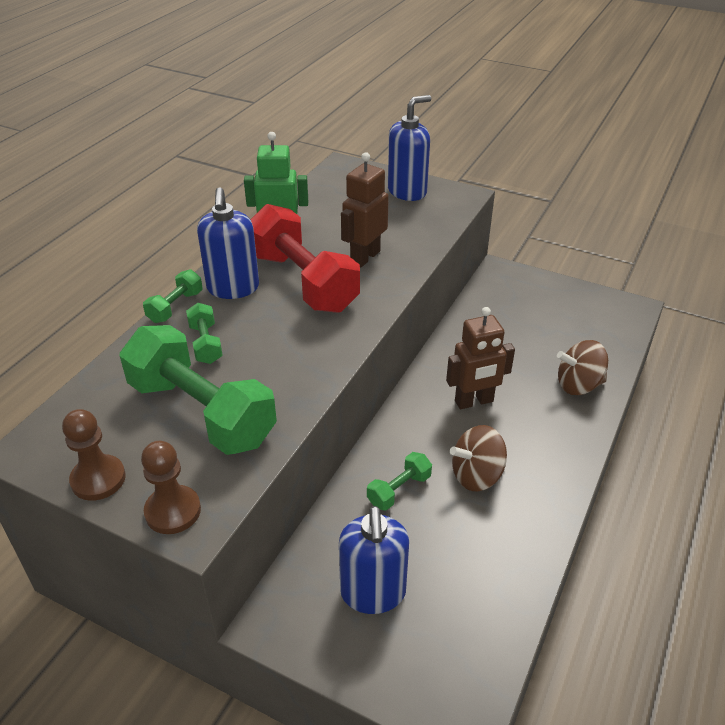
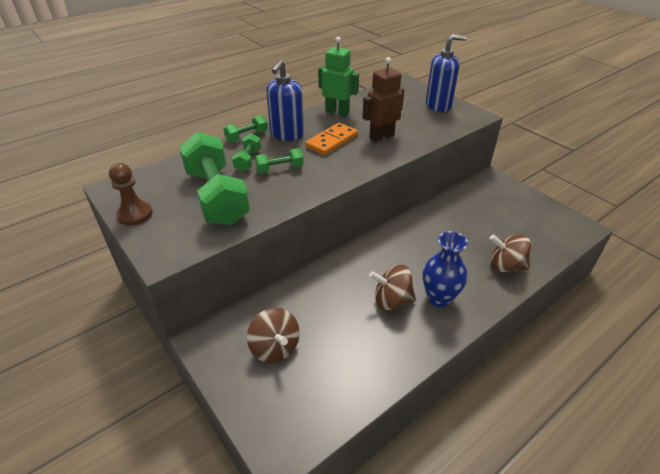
camera: 25 degrees right, 0 degrees up
brown pawn [141,441,201,534] -> none
red dumbbell [250,204,360,313] -> orange domino [305,123,358,156]
blue soap dispenser [339,506,409,614] -> brown spinning top [247,308,300,363]
green dumbbell [367,452,432,510] -> green dumbbell moved to [255,148,304,173]
brown robot [446,307,515,409] -> none
none -> blue vase [423,231,468,307]

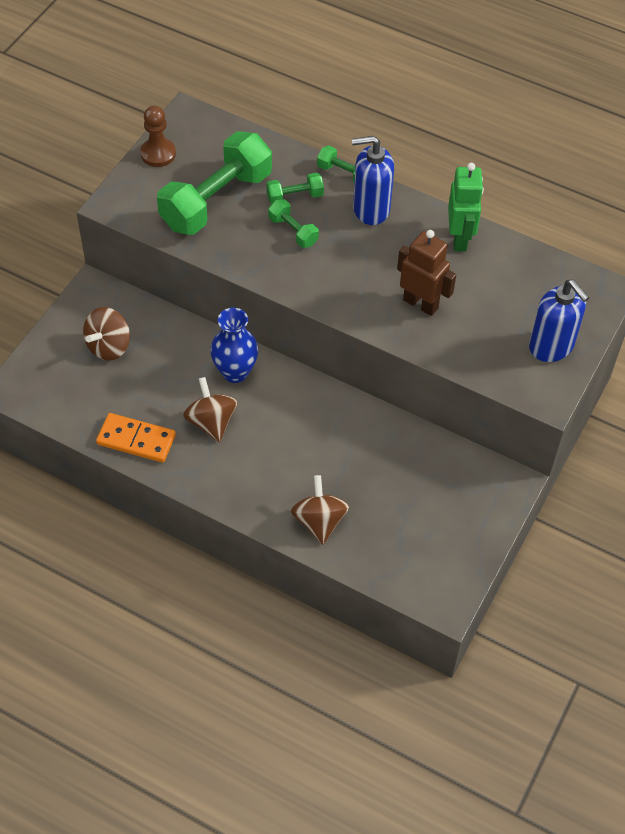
camera: 65 degrees right, 15 degrees up
orange domino [305,123,358,156] -> orange domino moved to [96,413,176,462]
blue vase [423,231,468,307] -> blue vase moved to [210,308,258,383]

